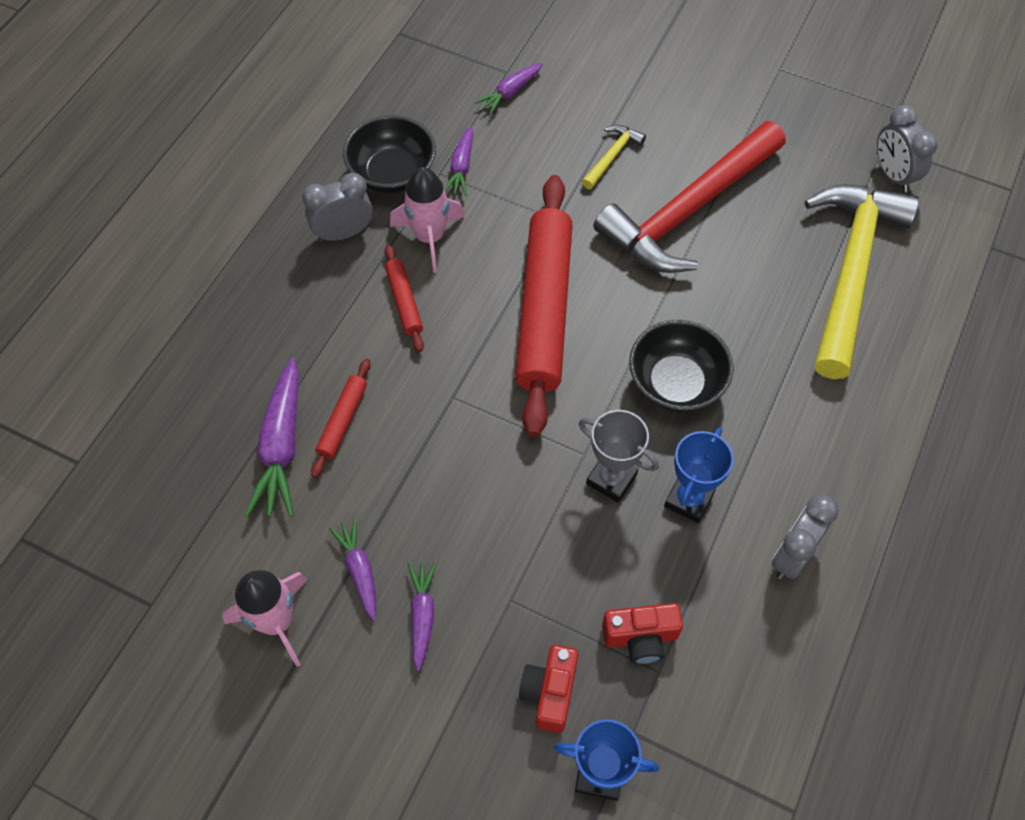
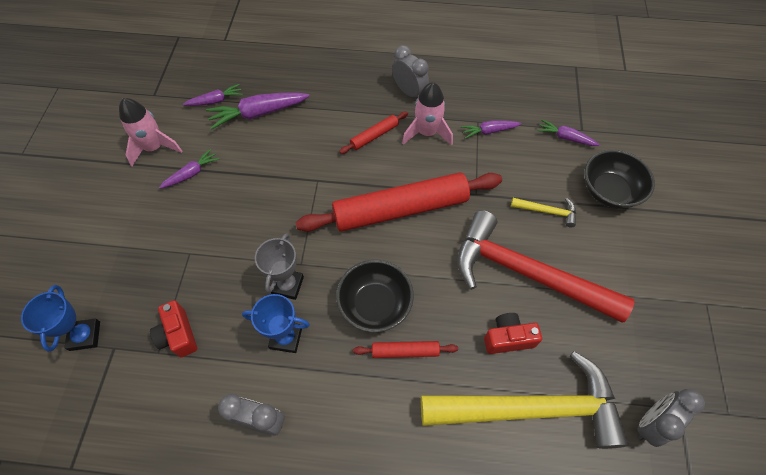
camera: 70 degrees right, 0 degrees up
red rolling pin [311,358,371,478] -> red rolling pin moved to [353,341,458,358]
black bowl [343,115,436,193] -> black bowl moved to [585,150,655,209]
purple carrot [408,562,437,671] -> purple carrot moved to [183,84,243,106]
red camera [519,645,578,733] -> red camera moved to [484,313,542,354]

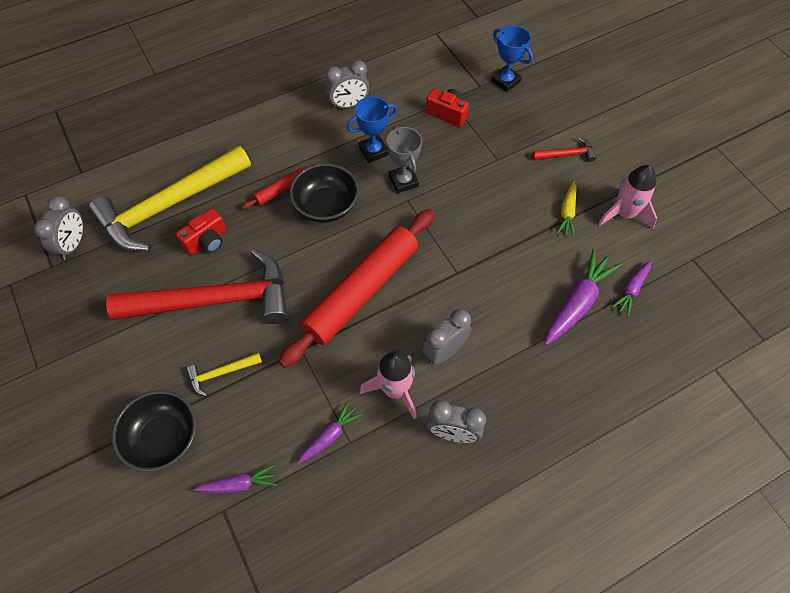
camera: 145 degrees right, 0 degrees up
purple carrot [159,149,219,189] -> yellow carrot [557,182,577,237]
red rolling pin [339,112,408,154] -> grey clock [422,309,471,365]
none -> red hammer [532,137,596,162]

